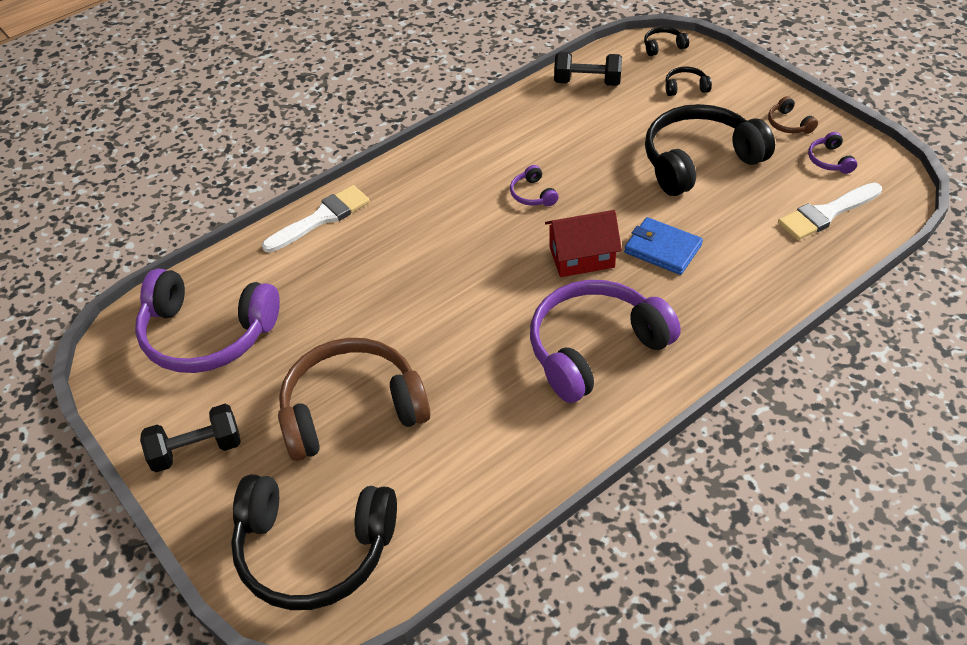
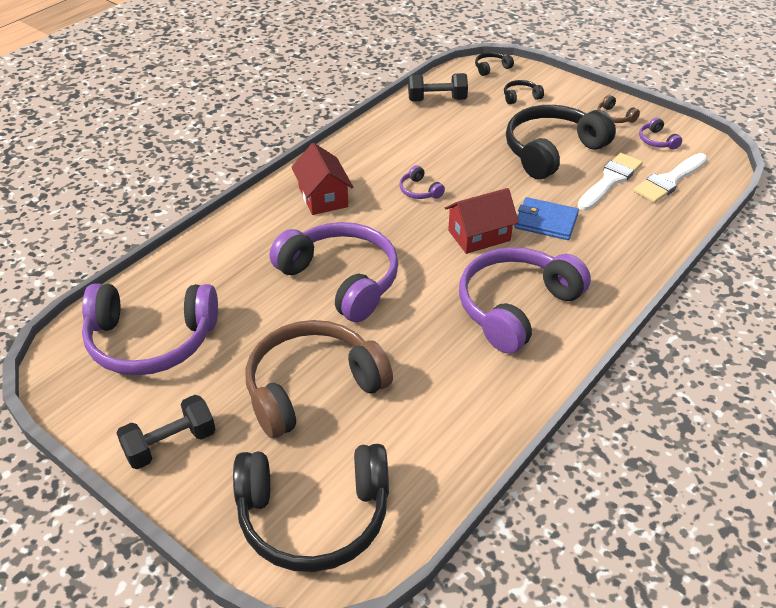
camera: 15 degrees left, 5 degrees down
white brush [262,185,370,253] -> white brush moved to [578,153,643,210]
none -> purple headphones [270,222,398,322]
none -> red house [291,143,353,215]

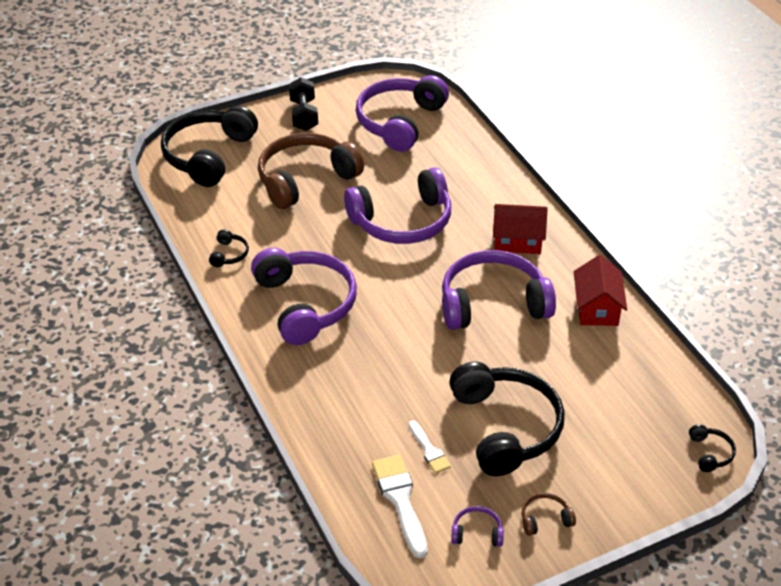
camera: 115 degrees right, 0 degrees up
brown headphones [245,320,393,438] -> brown headphones turned 120 degrees counterclockwise [258,133,364,209]
purple headphones [399,165,445,199] -> purple headphones [442,250,556,330], size x2.48
black dumbbell [408,73,468,101] -> none
red house [445,188,519,254] -> red house moved to [574,255,627,326]
black headphones [504,80,544,105] -> black headphones moved to [209,229,249,267]
blue wallet [515,197,579,240] -> none
white brush [578,153,643,210] -> white brush [409,420,451,474], size x0.59

